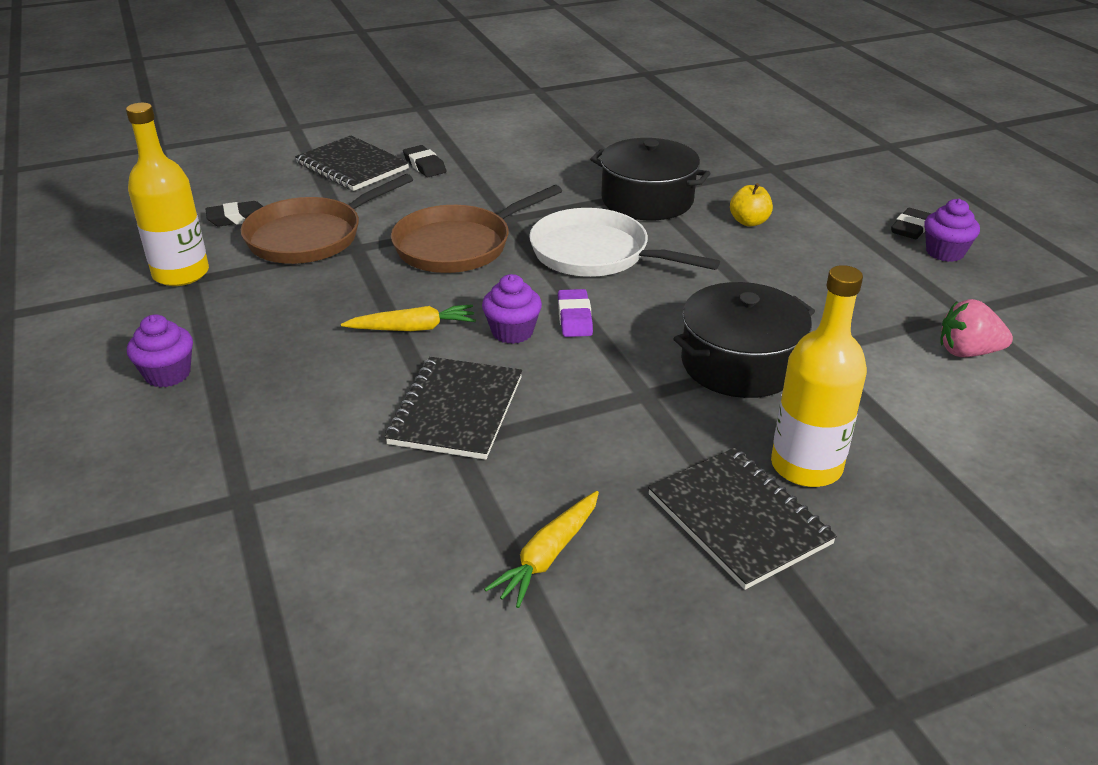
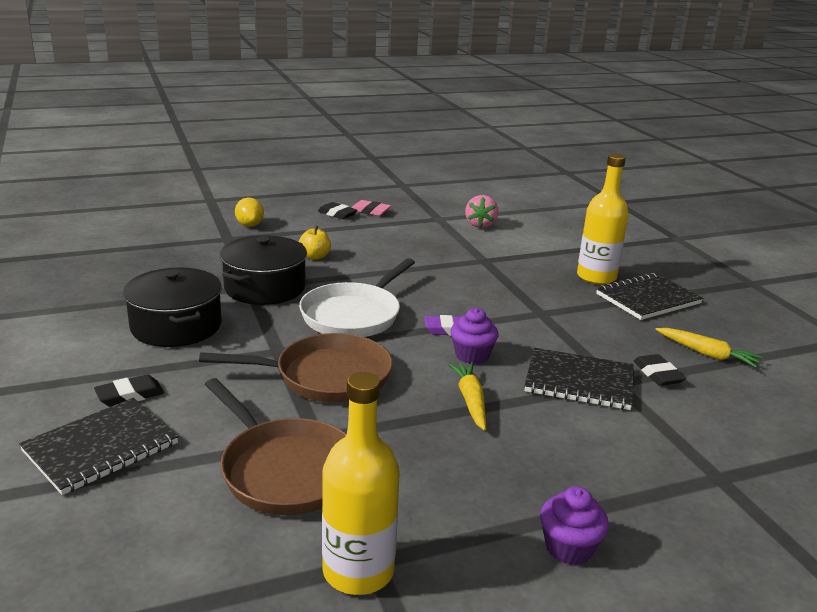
camera: 90 degrees left, 10 degrees down
black eraser [205,201,264,226] -> black eraser moved to [634,354,686,386]
brown pan [391,185,562,273] -> brown pan turned 60 degrees counterclockwise [199,333,393,403]
black pot [673,282,815,398] -> black pot moved to [123,268,222,347]
purple cupcake [924,199,980,262] -> pink eraser [352,200,391,216]
none -> yellow lemon [235,198,264,227]

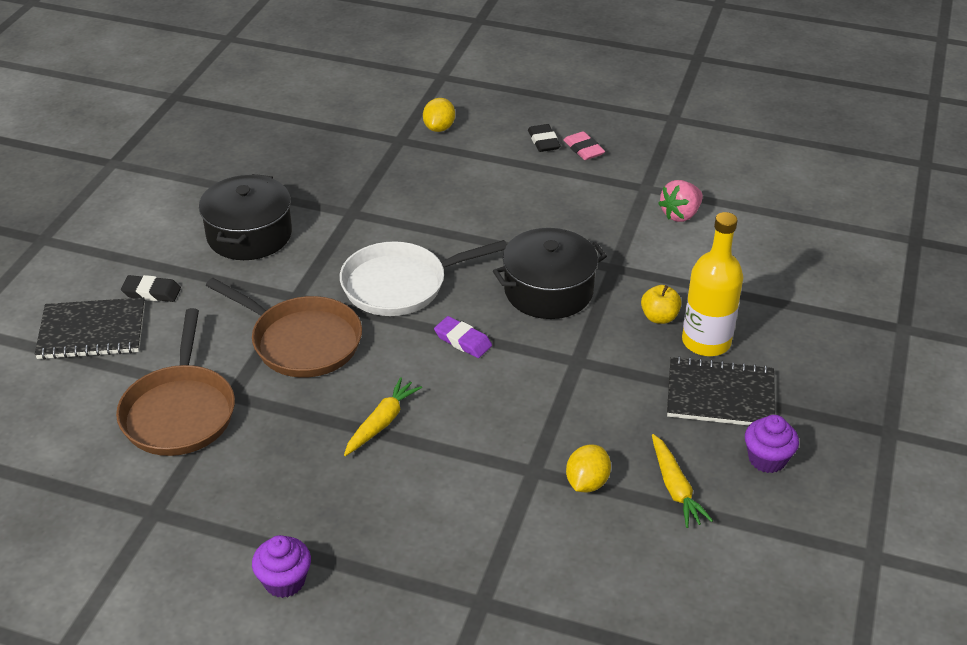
camera: 40 degrees right, 15 degrees up
black pot [220,235,307,305] -> black pot moved to [493,228,607,319]
yellow apple [299,226,331,260] -> yellow apple moved to [641,285,682,324]
yellow bottle [322,372,400,595] -> none
purple cupcake [451,308,499,364] -> purple cupcake moved to [745,415,799,473]
black notebook [524,348,634,410] -> none
black eraser [634,354,686,386] -> yellow lemon [566,445,611,492]

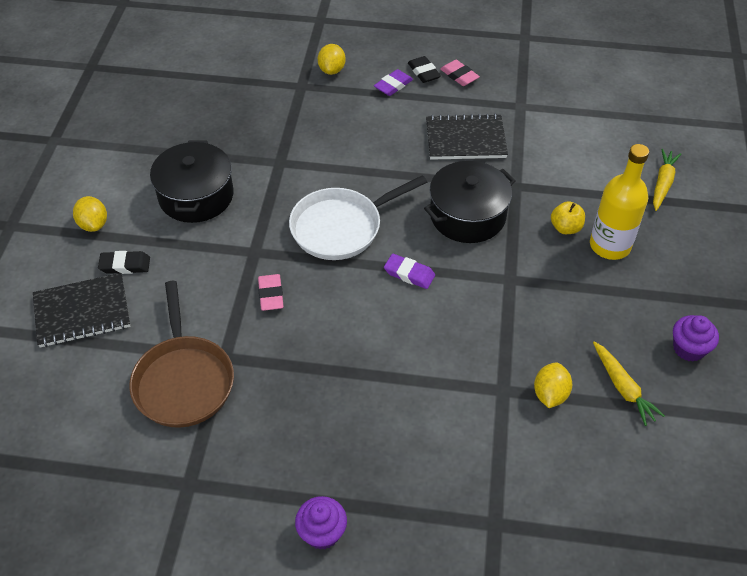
camera: 10 degrees left, 10 degrees up
brown pan [206,278,362,378] -> pink eraser [258,274,284,311]
yellow carrot [344,377,422,456] -> yellow carrot moved to [653,149,681,211]
pink strawberry [658,180,703,222] -> none
black notebook [667,356,775,426] -> black notebook moved to [426,114,508,160]
none -> yellow lemon [73,196,107,232]
none -> purple eraser [374,69,413,96]

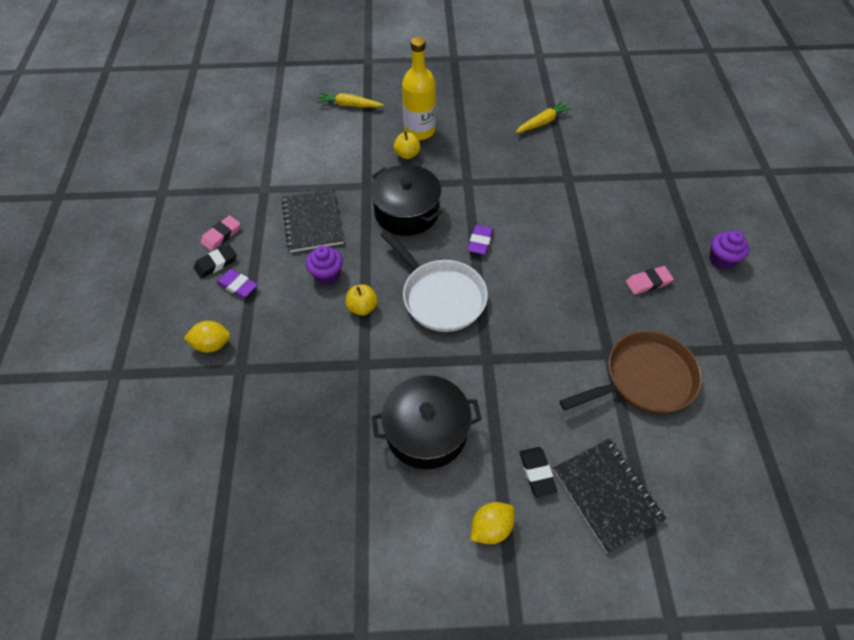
camera: 100 degrees left, 5 degrees up
pink eraser [258,274,284,311] -> pink eraser moved to [626,266,674,295]
yellow lemon [534,362,572,408] -> none
purple cupcake [673,315,719,362] -> purple cupcake moved to [306,246,343,285]
none -> yellow apple [346,284,378,315]

